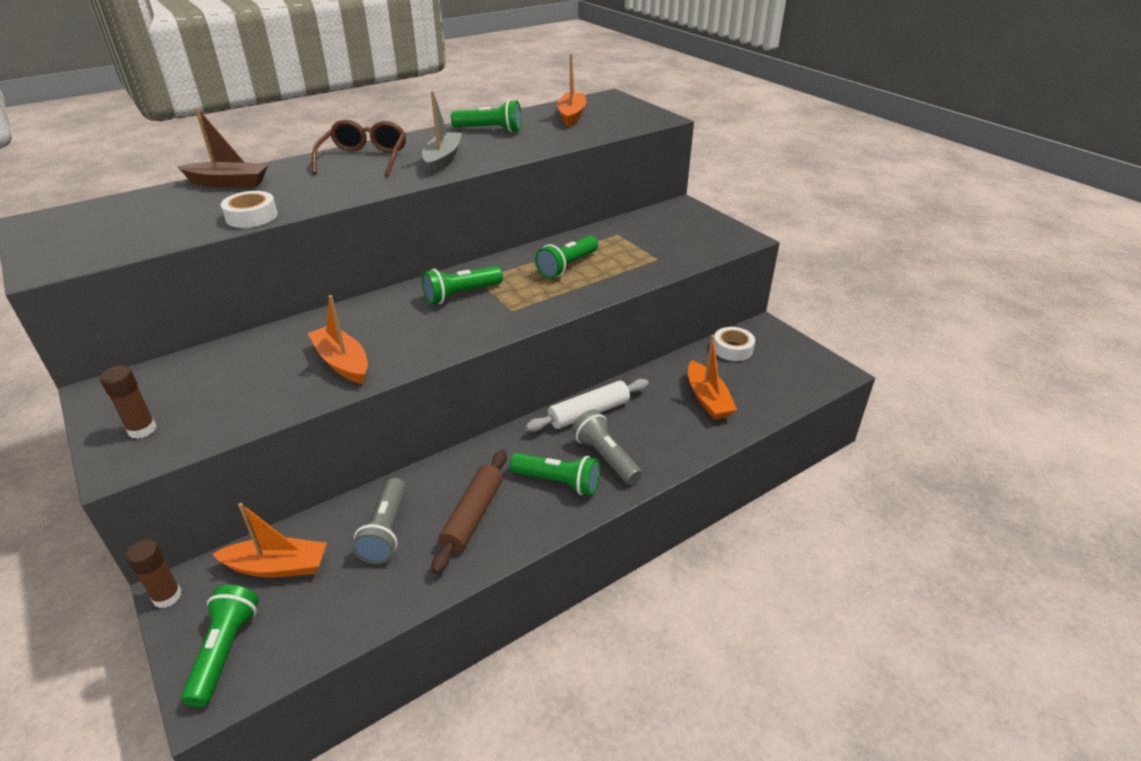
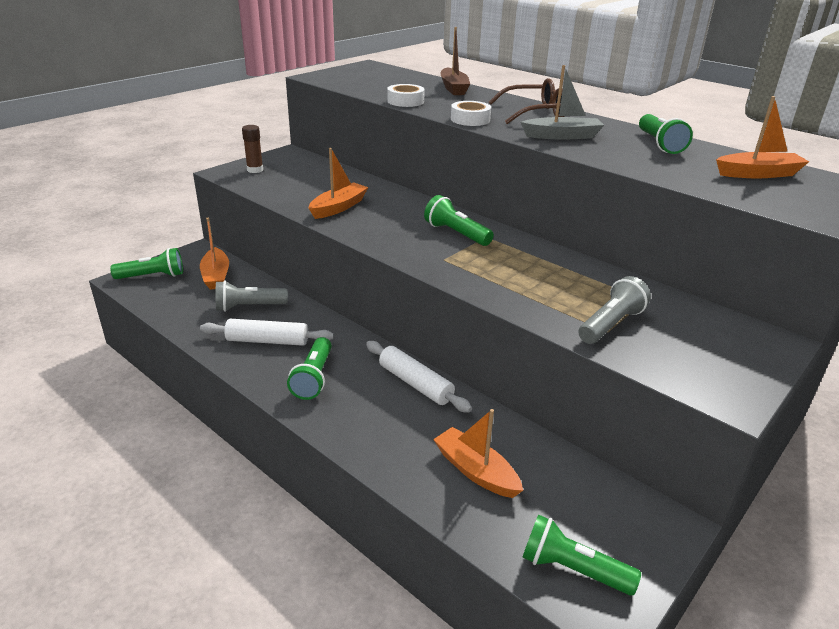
camera: 75 degrees right, 5 degrees down
brown glue stick [126,539,182,608] -> none
brown rolling pin [432,450,507,574] -> white rolling pin [200,319,334,346]
green flashlight [535,235,598,279] -> green flashlight moved to [522,514,641,595]
grey flashlight [572,410,642,485] -> grey flashlight moved to [578,276,651,344]
orange boat [688,335,737,420] -> orange boat turned 75 degrees clockwise [433,409,523,498]
white tape [714,327,755,361] -> white tape moved to [451,101,491,126]

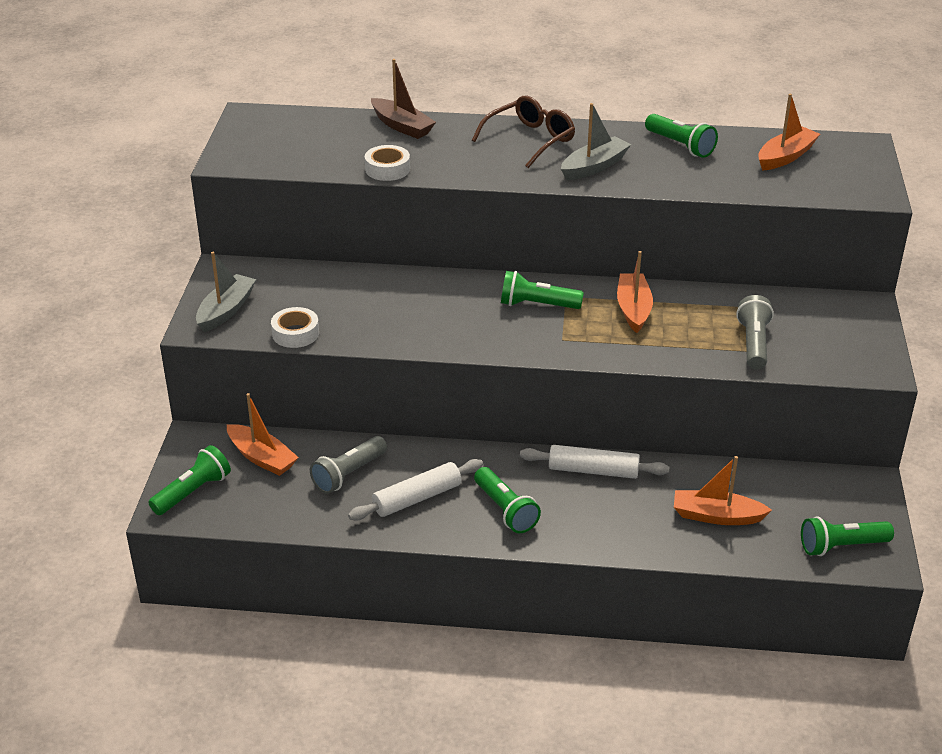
camera: 35 degrees left, 5 degrees up
brown glue stick [242,125,263,173] -> grey boat [196,252,256,332]
orange boat [309,148,368,219] -> orange boat moved to [617,251,653,333]
white tape [451,101,491,126] -> white tape moved to [271,307,319,348]

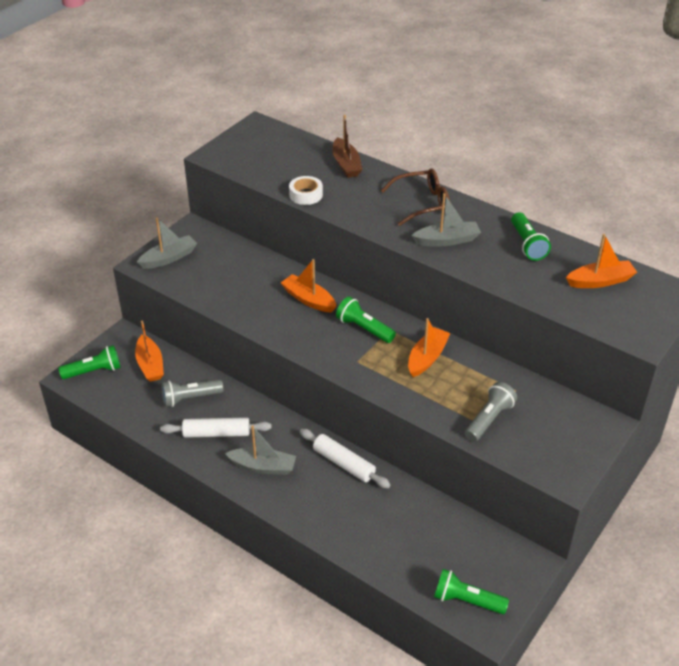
camera: 30 degrees right, 5 degrees up
white tape [271,307,319,348] -> none
green flashlight [474,467,541,533] -> grey boat [225,426,296,475]
orange boat [674,456,772,525] -> orange boat moved to [281,259,337,313]

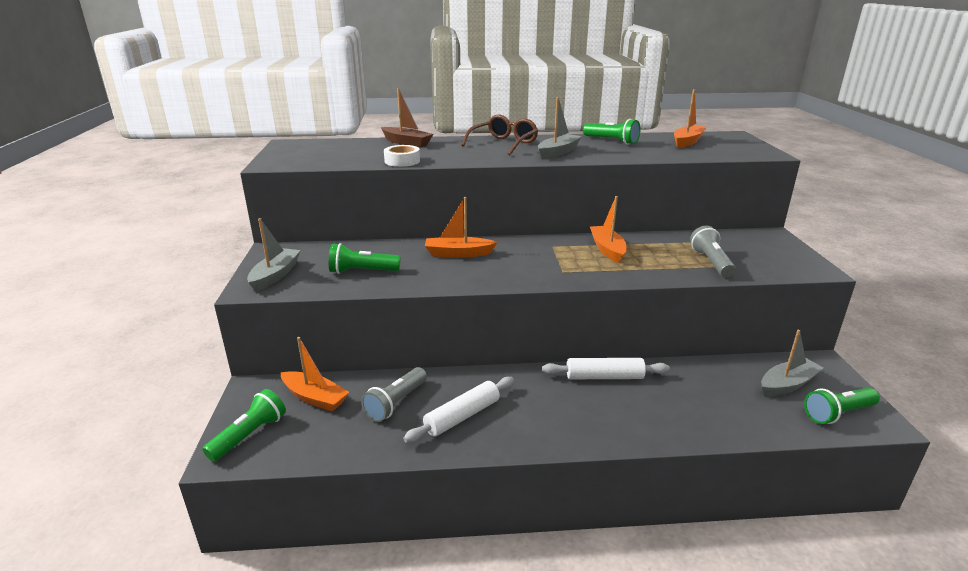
camera: 40 degrees left, 15 degrees down
grey boat [225,426,296,475] -> grey boat moved to [761,330,823,396]
green flashlight [336,297,396,343] -> green flashlight moved to [329,243,401,274]

